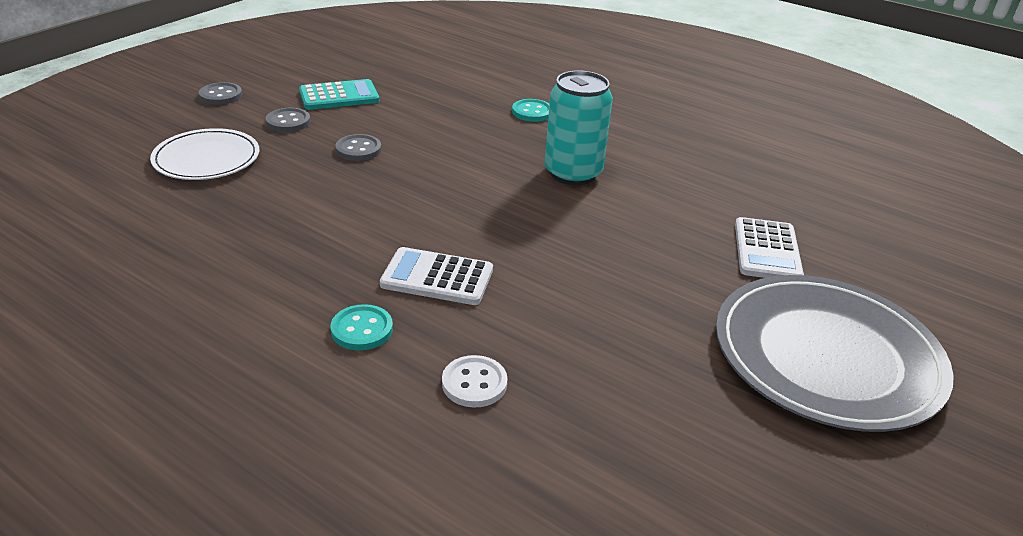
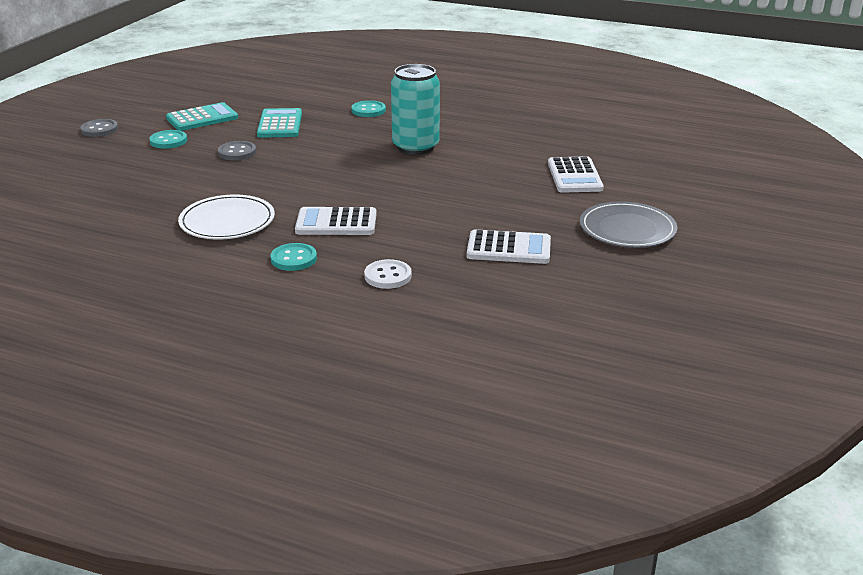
camera: 10 degrees left, 5 degrees down
white plate [150,128,259,180] -> white plate moved to [178,195,275,239]
grey button [266,108,310,132] -> turquoise button [149,130,187,149]
grey plate [716,275,954,432] -> grey plate [580,201,677,248], size x0.60
none -> turquoise calculator [257,108,302,138]
none -> white calculator [467,229,551,264]

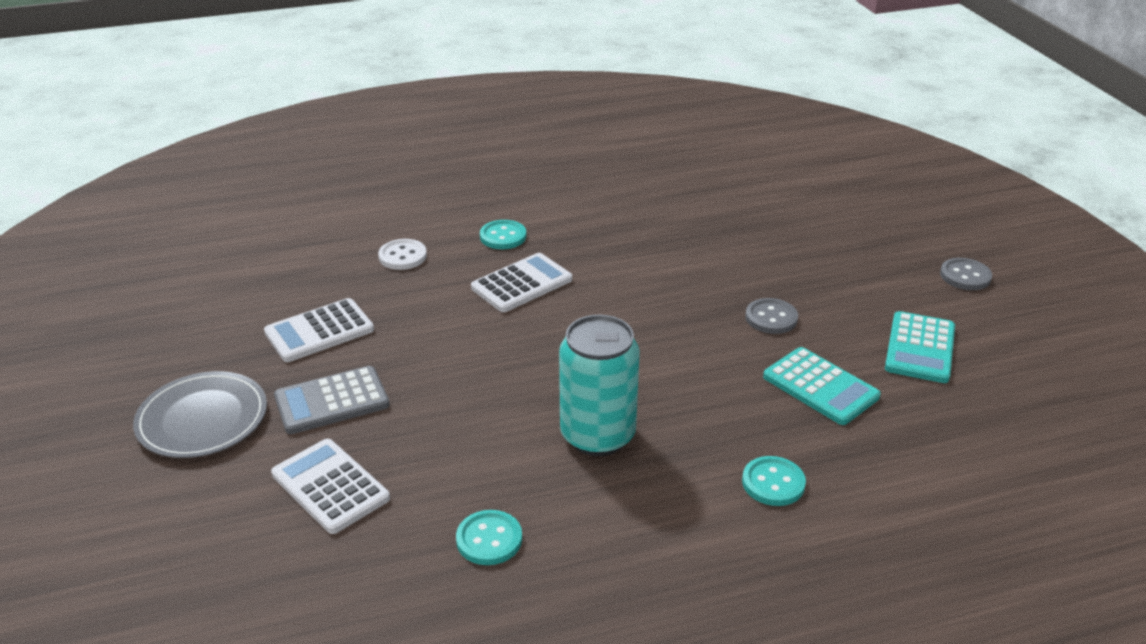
camera: 140 degrees right, 5 degrees up
turquoise button [149,130,187,149] -> turquoise button moved to [456,510,522,565]
white plate [178,195,275,239] -> none
none -> grey calculator [274,366,390,434]

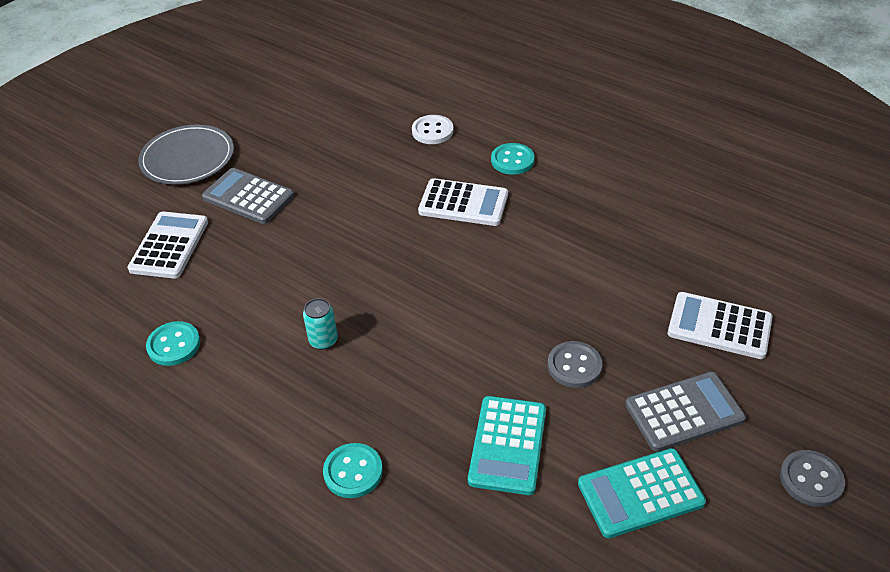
camera: 55 degrees right, 10 degrees up
white calculator [264,298,374,362] -> white calculator moved to [668,292,773,359]
turquoise can [559,315,640,456] -> turquoise can [303,298,338,350], size x0.44
none -> grey calculator [625,372,746,452]

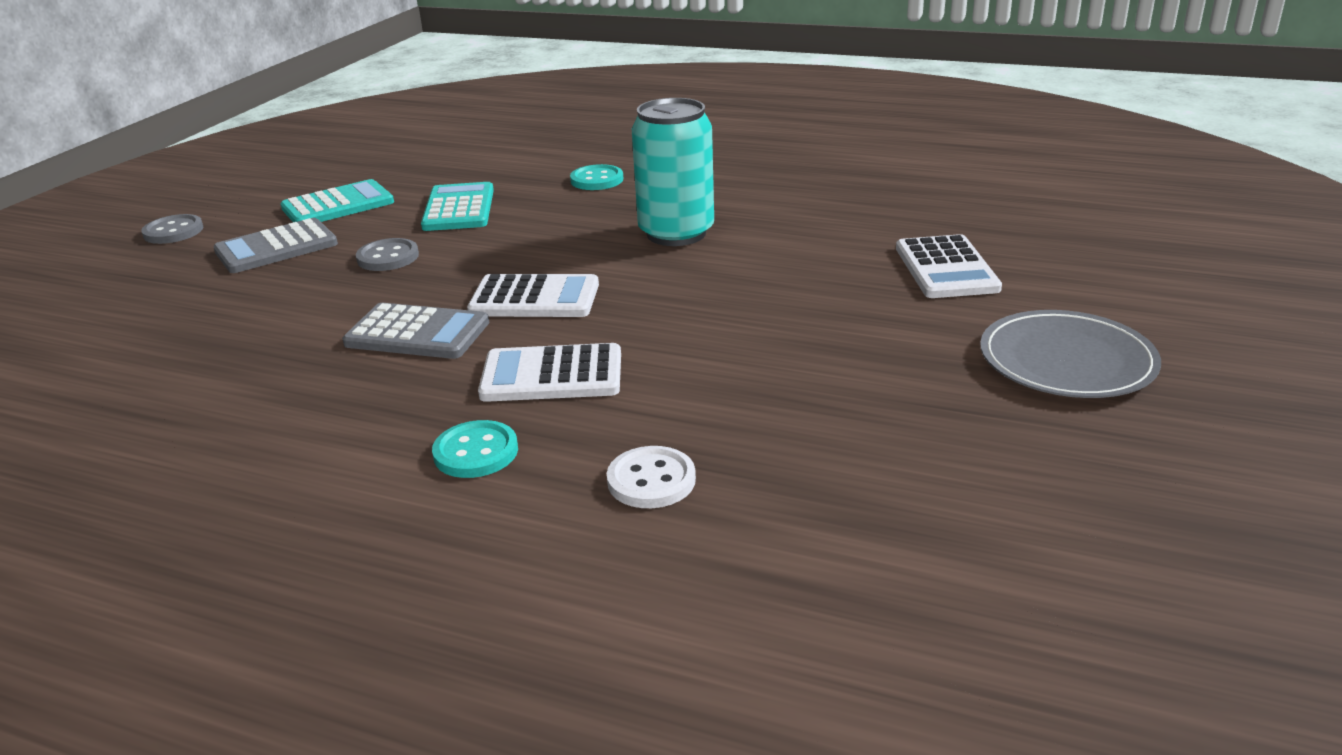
camera: 165 degrees right, 15 degrees down
turquoise button [146,321,200,366] -> none
grey calculator [202,168,294,224] -> grey calculator moved to [342,303,489,359]
turquoise can [303,298,338,350] -> turquoise can [632,98,714,246], size x2.27
white calculator [668,292,773,359] -> white calculator moved to [467,274,599,317]

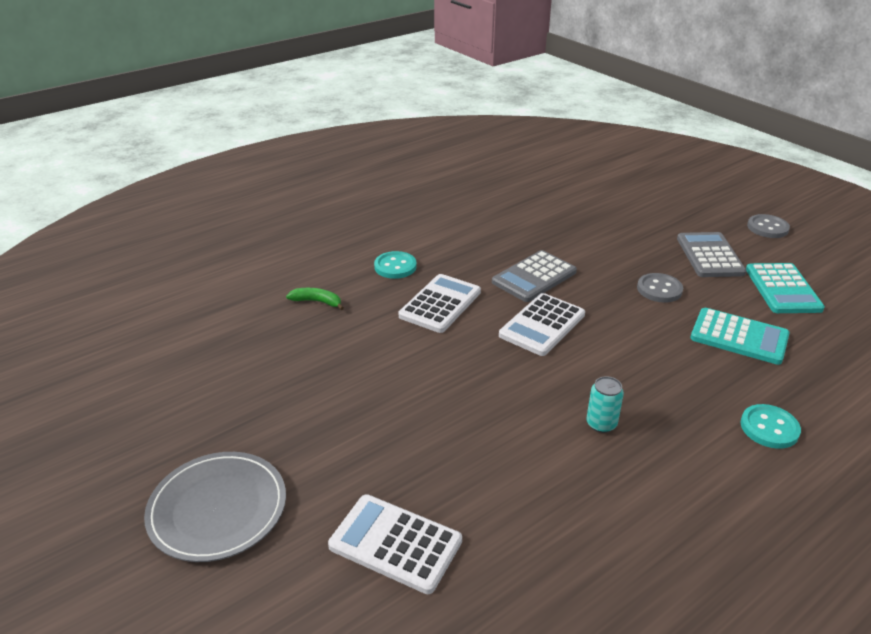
camera: 120 degrees right, 5 degrees up
white button [607,446,696,508] -> green banana [286,288,344,310]
turquoise can [632,98,714,246] -> turquoise can [586,376,624,433], size x0.44

